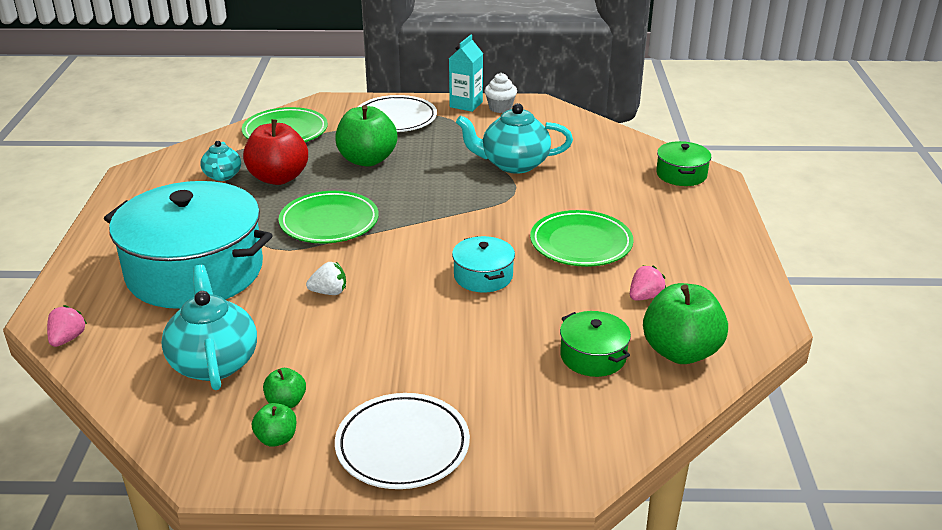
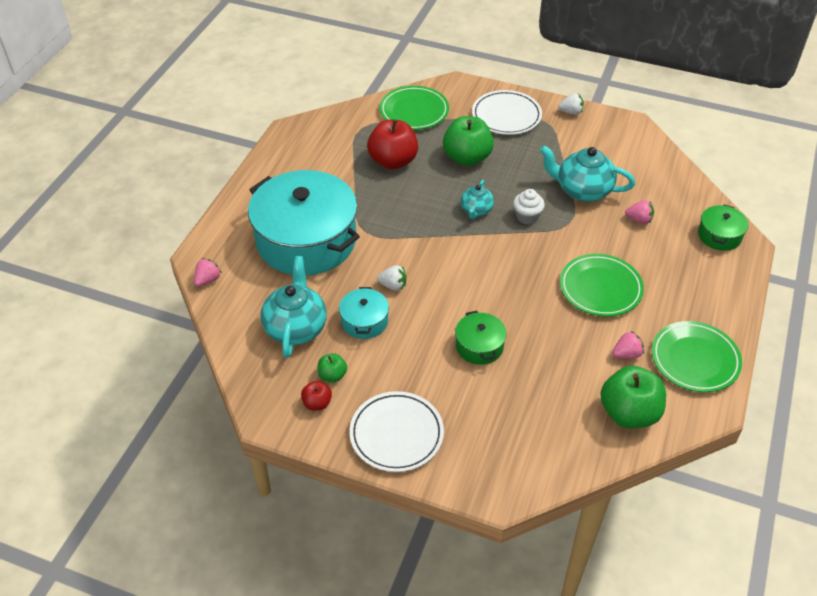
camera: 20 degrees right, 15 degrees up
turquoise teapot [200,141,241,181] -> turquoise teapot moved to [460,180,494,219]
green apple [252,403,296,447] -> red apple [301,381,332,411]
green plate [279,191,379,244] -> green plate moved to [652,321,742,392]
turquoise carton [449,35,483,112] -> white strawberry [558,93,584,115]
turquoise pot [452,236,515,292] -> turquoise pot moved to [339,287,389,339]
white cupcake [484,73,517,113] -> white cupcake moved to [513,189,545,224]
green pot [560,311,631,377] -> green pot moved to [455,311,507,365]
none -> pink strawberry [625,200,654,224]

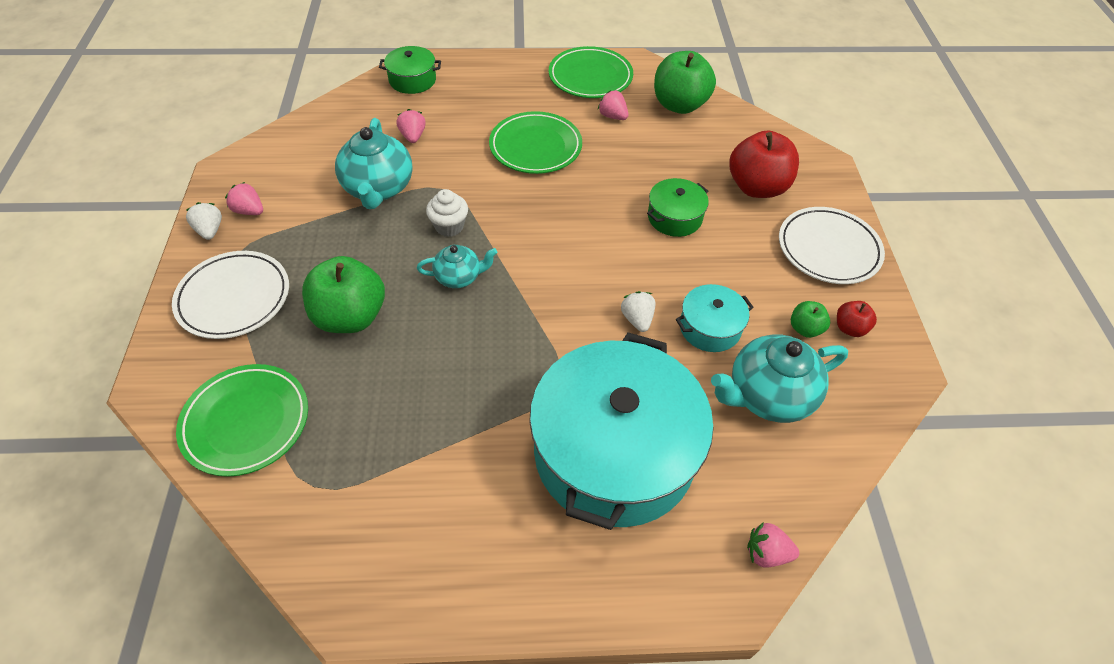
camera: 115 degrees left, 5 degrees up
red apple [367,119,418,169] -> red apple moved to [729,130,799,198]
none -> pink strawberry [225,182,263,215]

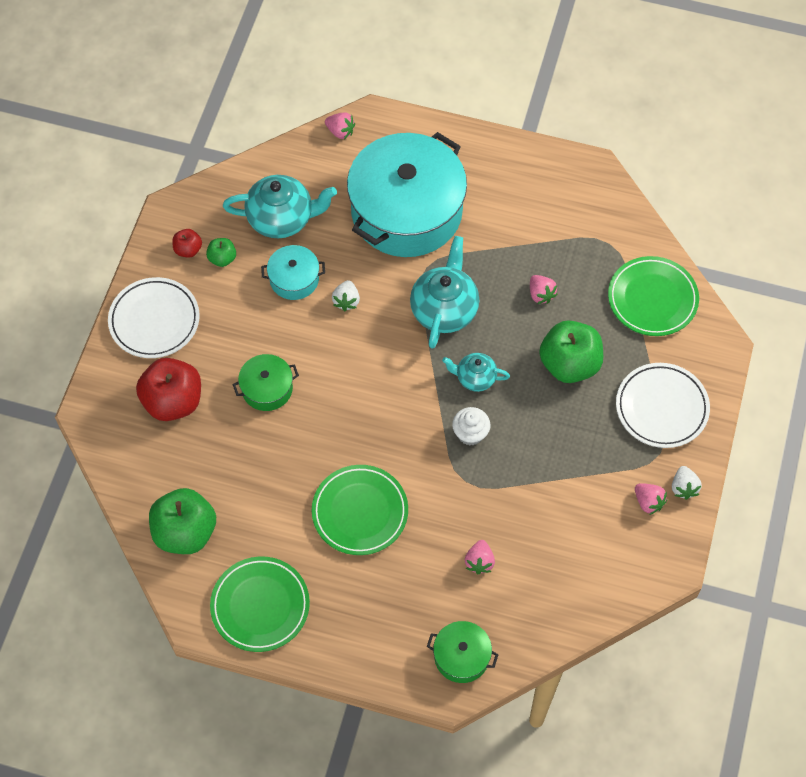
camera: 160 degrees left, 10 degrees up
turquoise teapot [335,118,413,209] -> turquoise teapot moved to [410,236,479,349]
pink strawberry [598,90,629,120] -> pink strawberry moved to [530,275,558,304]

